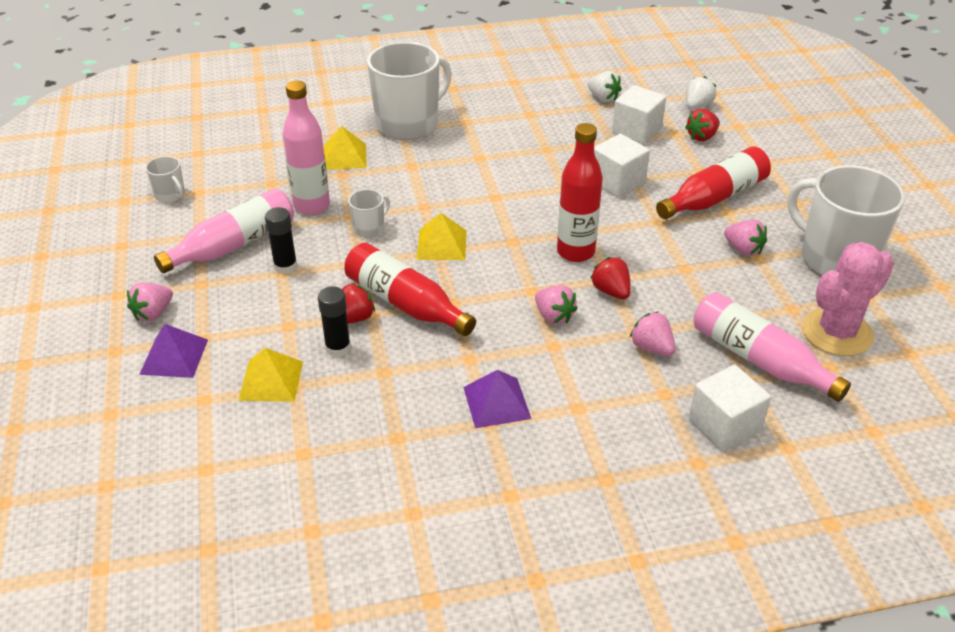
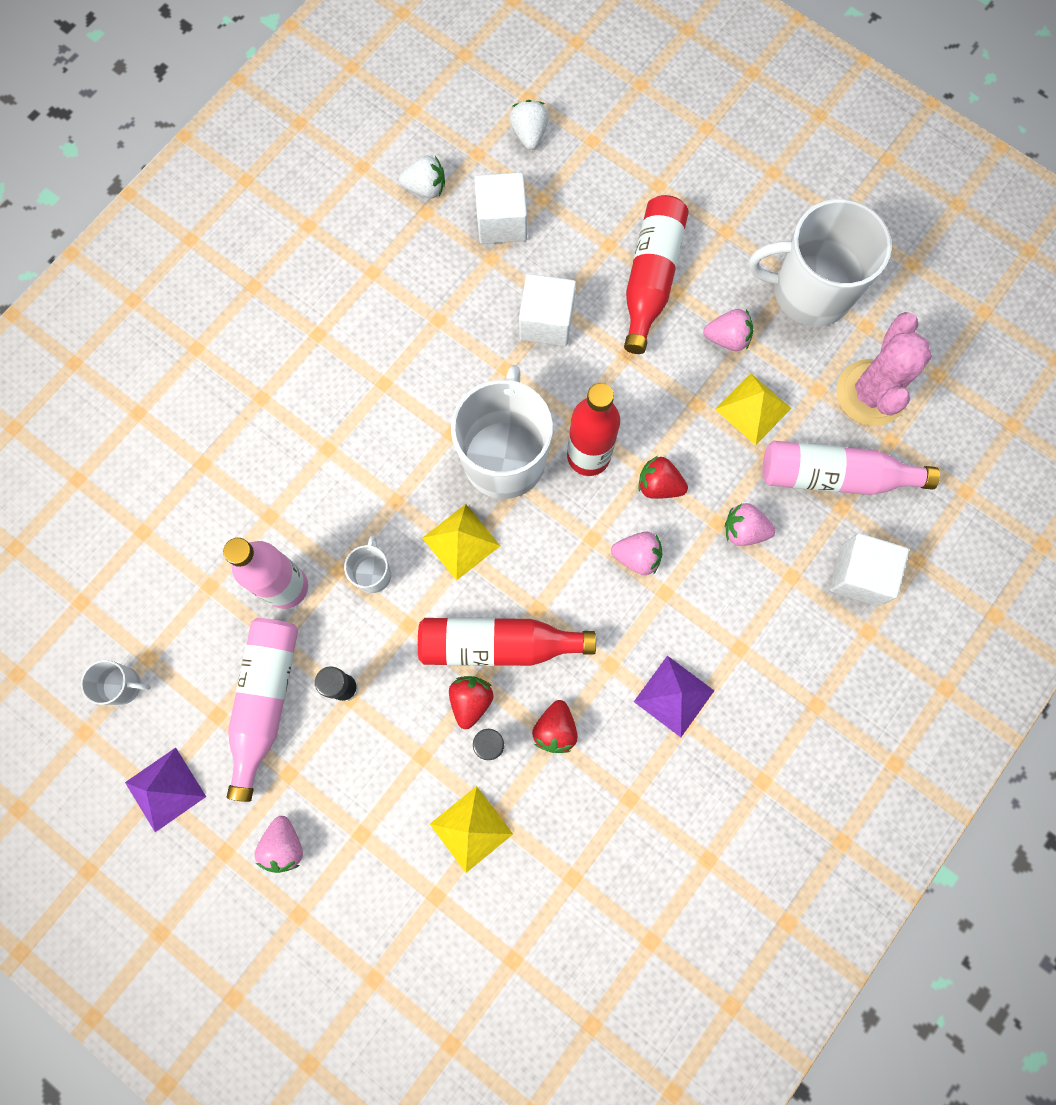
camera: 40 degrees left, 35 degrees up
purple pyramid [139,324,208,378] -> purple pyramid moved to [125,748,206,832]
yellow pyramid [323,126,367,170] -> yellow pyramid moved to [715,373,792,445]
white mug [367,42,452,140] -> white mug moved to [451,365,553,499]
red strawberry [685,109,720,141] -> red strawberry moved to [532,700,578,753]

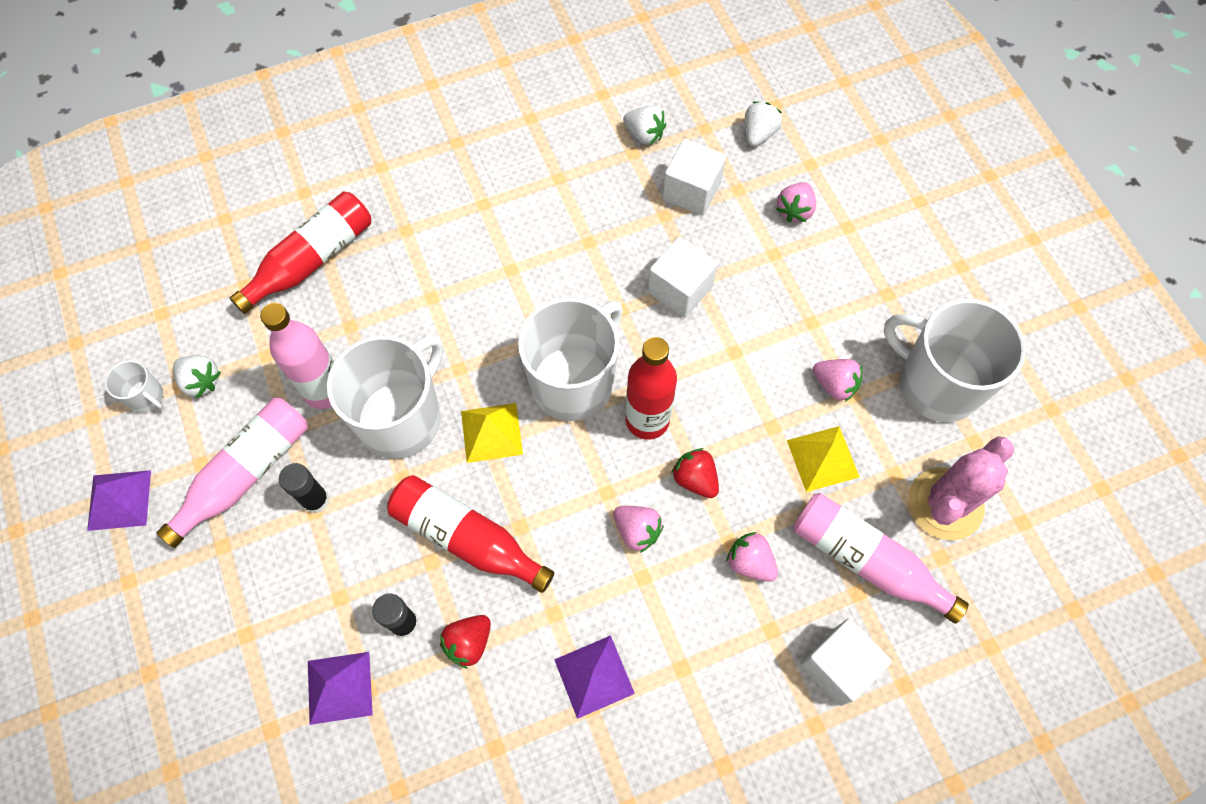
camera: 30 degrees right, 10 degrees down
pink strawberry [254,816,303,873] -> pink strawberry moved to [776,182,816,222]
white mug [344,536,391,593] -> white mug [327,335,443,459], size x2.27
yellow pyramid [430,786,513,873] -> purple pyramid [308,652,373,725]
red strawberry [449,676,494,729] -> none
red bottle [624,195,689,354] -> red bottle moved to [230,192,371,314]
none -> white strawberry [173,355,221,398]

